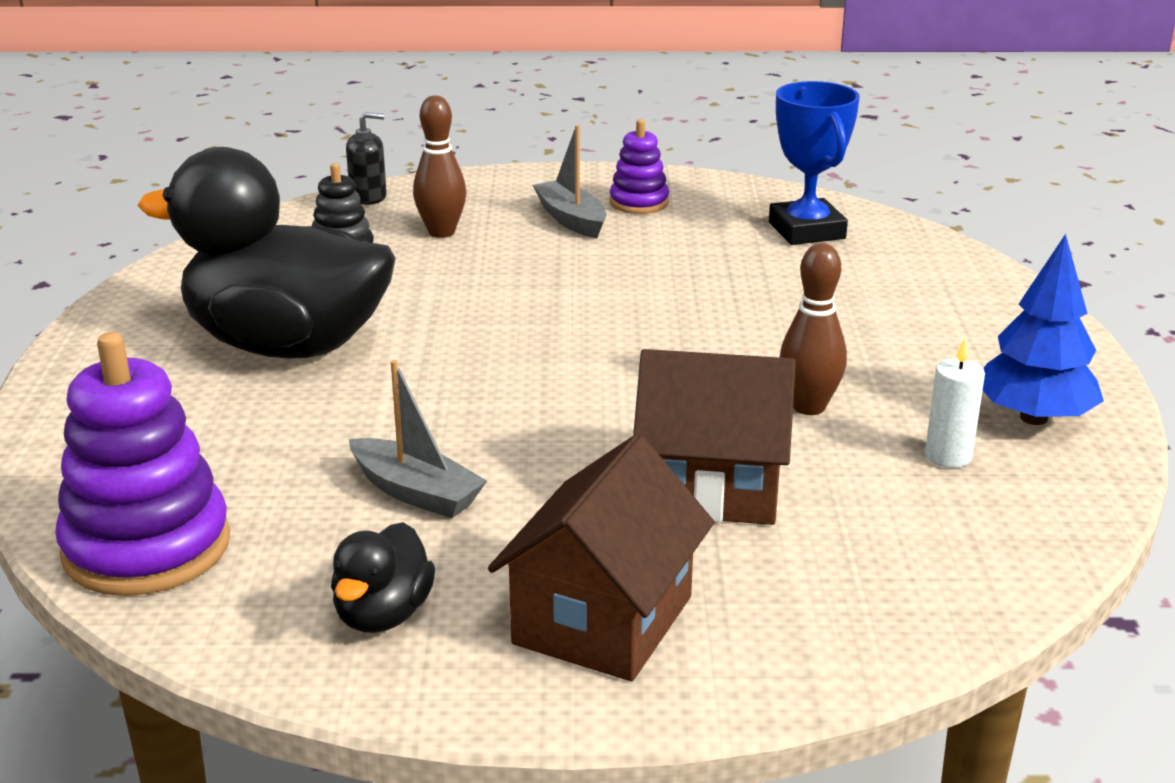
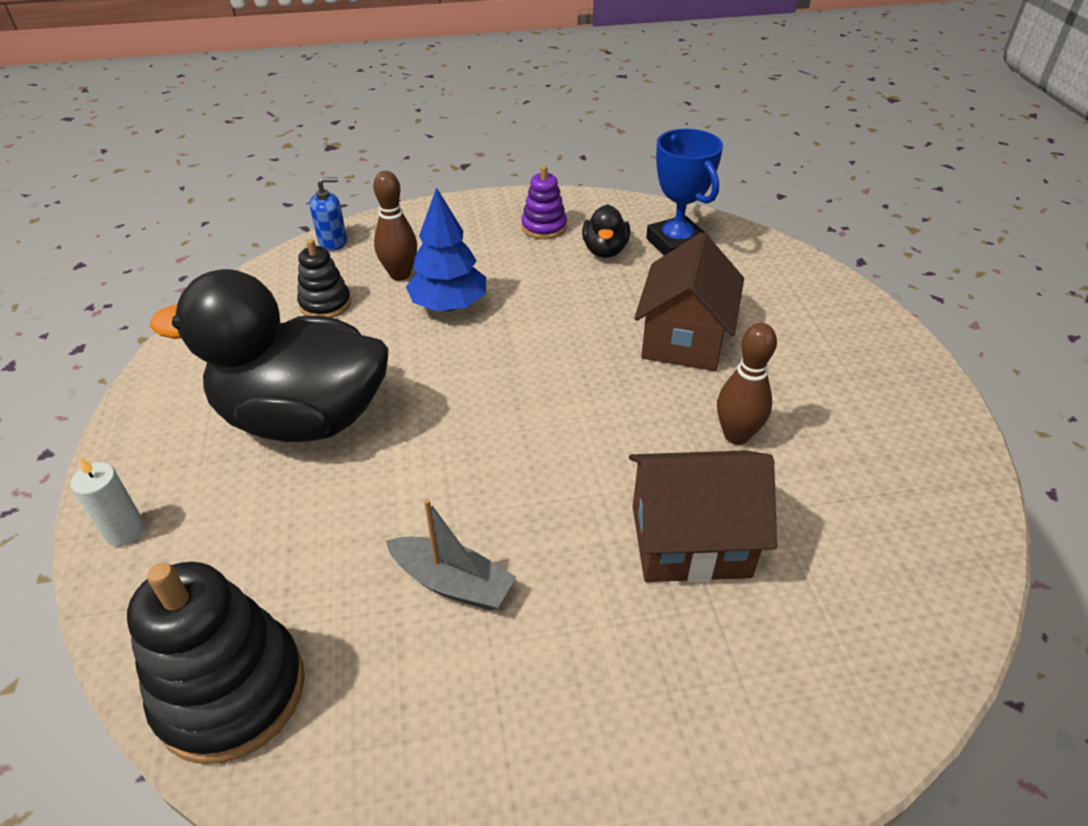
camera: 10 degrees left, 15 degrees up
purple stacking toy [55,332,230,596] -> black stacking toy [127,562,305,764]
black duck [331,522,435,633] -> black duck moved to [582,204,630,258]
black soap dispenser [346,112,387,205] -> blue soap dispenser [310,177,347,251]
brown house [488,434,714,681] -> brown house moved to [634,232,744,371]
grey boat [533,125,606,238] -> none
white candle [925,338,985,468] -> white candle moved to [70,456,145,546]
blue tree [983,234,1104,425] -> blue tree moved to [406,187,486,311]

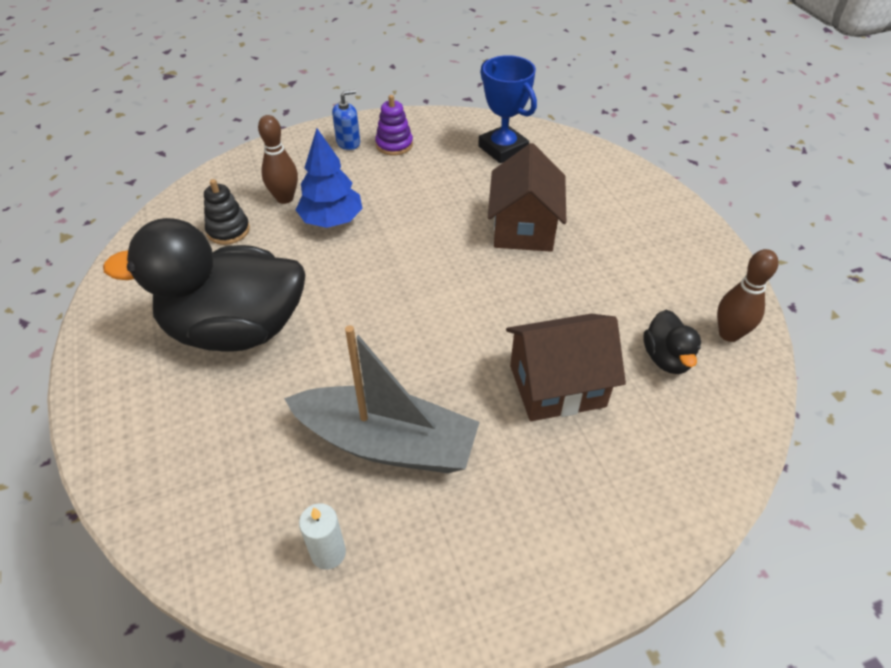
camera: 10 degrees left, 5 degrees up
white candle [70,456,145,546] -> white candle moved to [299,503,346,570]
black stacking toy [127,562,305,764] -> none
blue soap dispenser [310,177,347,251] -> blue soap dispenser moved to [332,90,360,150]
grey boat [386,499,516,611] -> grey boat [284,325,479,473], size x1.81
black duck [582,204,630,258] -> black duck moved to [643,310,701,374]
brown bowling pin [717,323,777,445] -> brown bowling pin moved to [717,249,778,342]

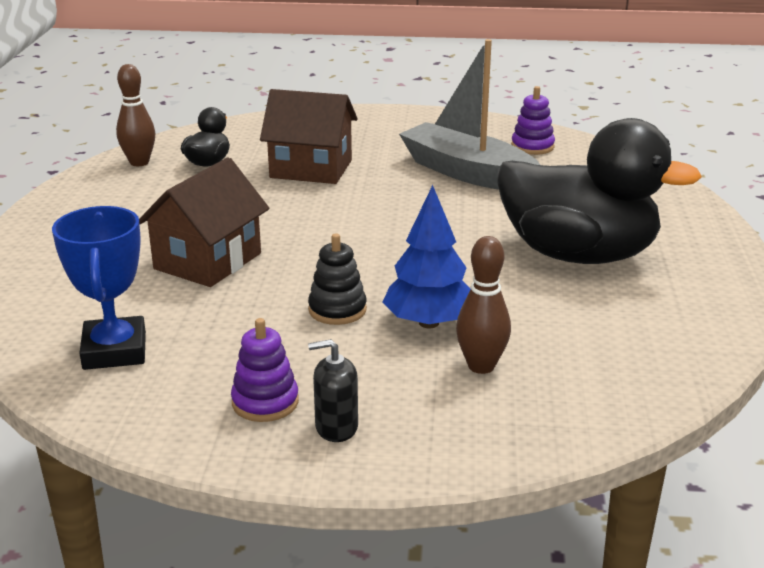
camera: 155 degrees left, 20 degrees down
black stacking toy [204,179,250,245] -> black stacking toy moved to [308,233,367,325]
white candle [299,503,346,570] -> purple stacking toy [511,86,555,155]
blue soap dispenser [332,90,360,150] -> black soap dispenser [308,339,358,442]

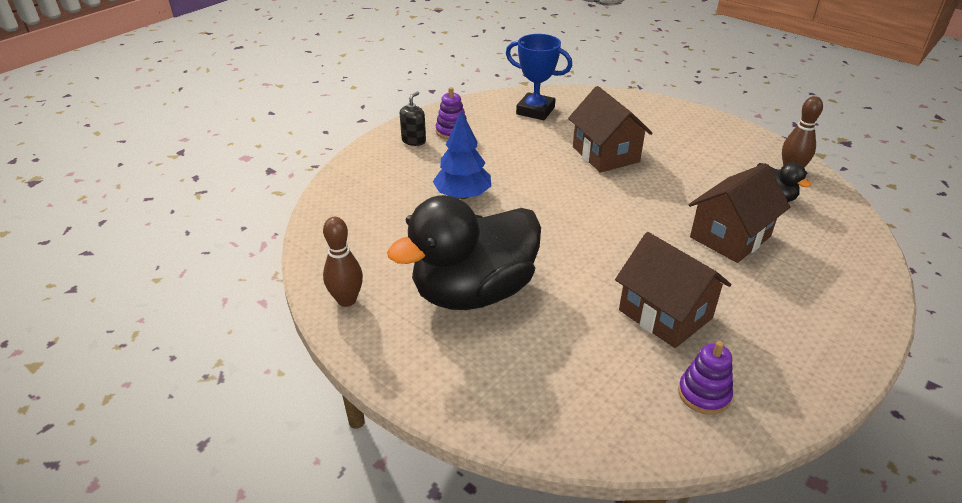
camera: 125 degrees right, 10 degrees up
black stacking toy [308,233,367,325] -> none
grey boat [399,39,540,190] -> brown house [615,232,731,348]
brown bowling pin [456,236,511,374] -> brown bowling pin moved to [323,217,363,307]

